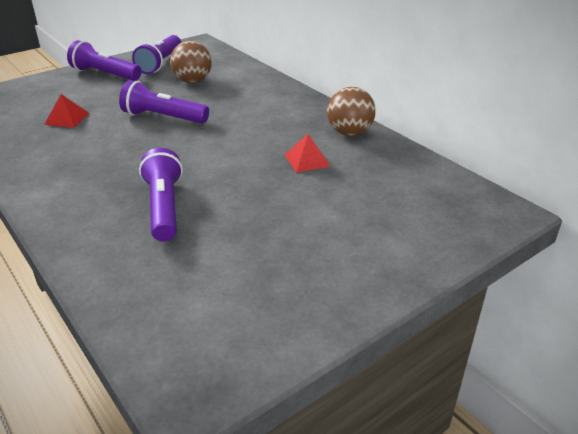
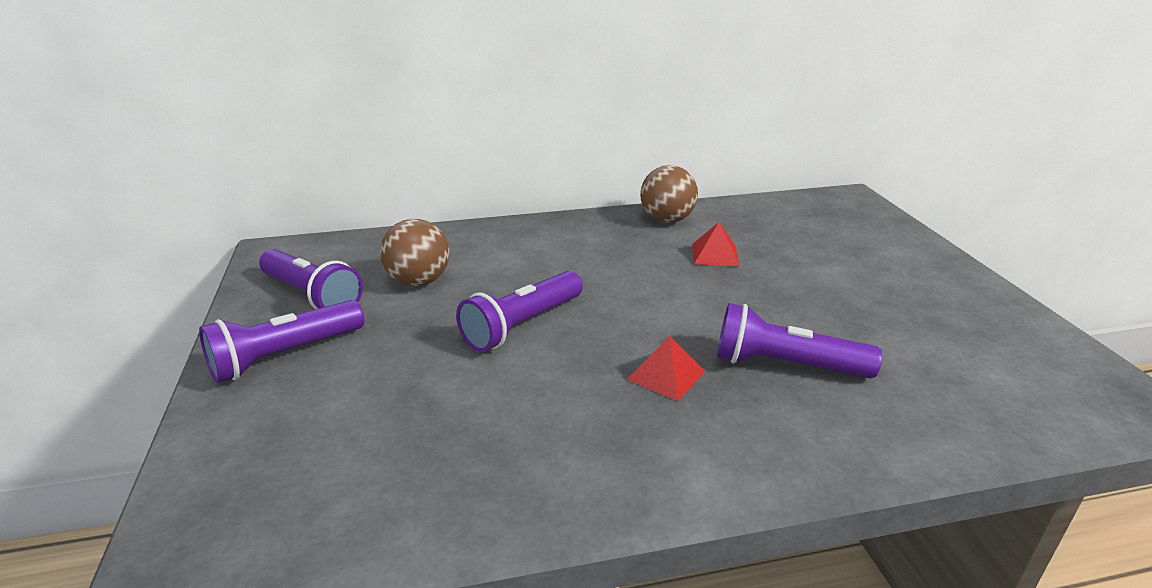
camera: 65 degrees left, 5 degrees down
red pyramid [44,94,89,128] -> red pyramid moved to [627,336,705,401]

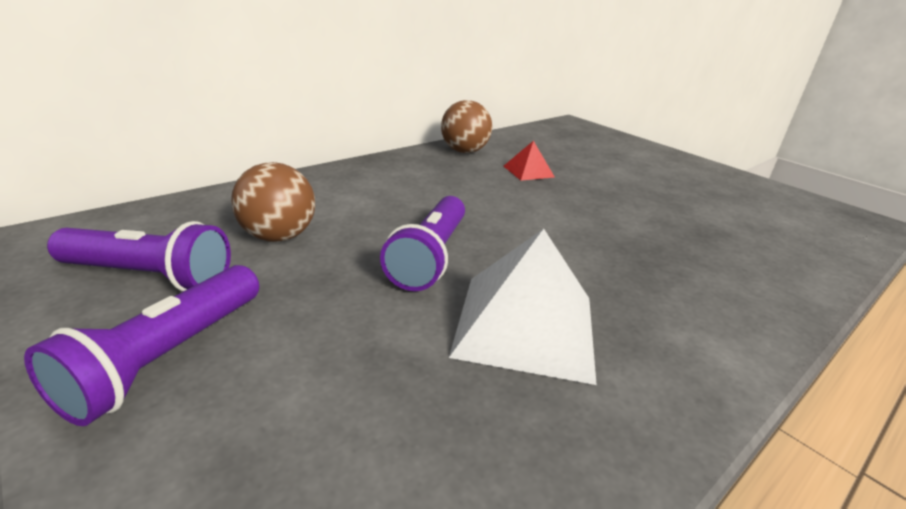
camera: 30 degrees left, 0 degrees up
red pyramid [627,336,705,401] -> none
purple flashlight [717,303,882,378] -> none
none -> white pyramid [449,229,597,385]

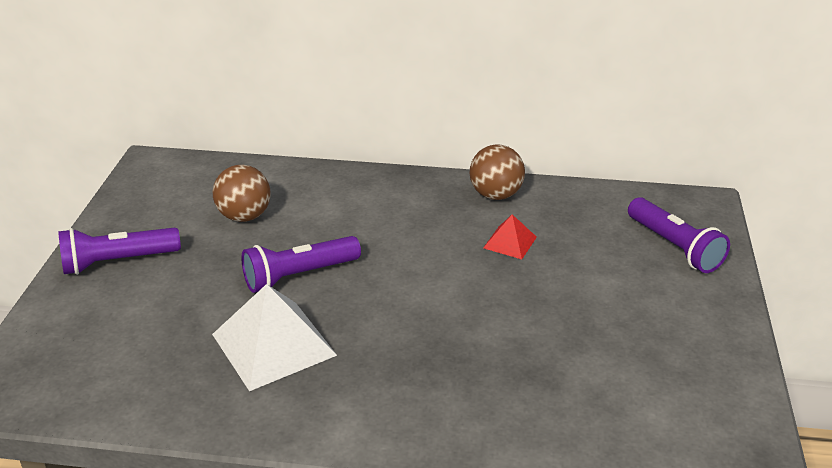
camera: 50 degrees right, 5 degrees up
purple flashlight [47,221,231,291] -> purple flashlight moved to [628,197,730,273]

